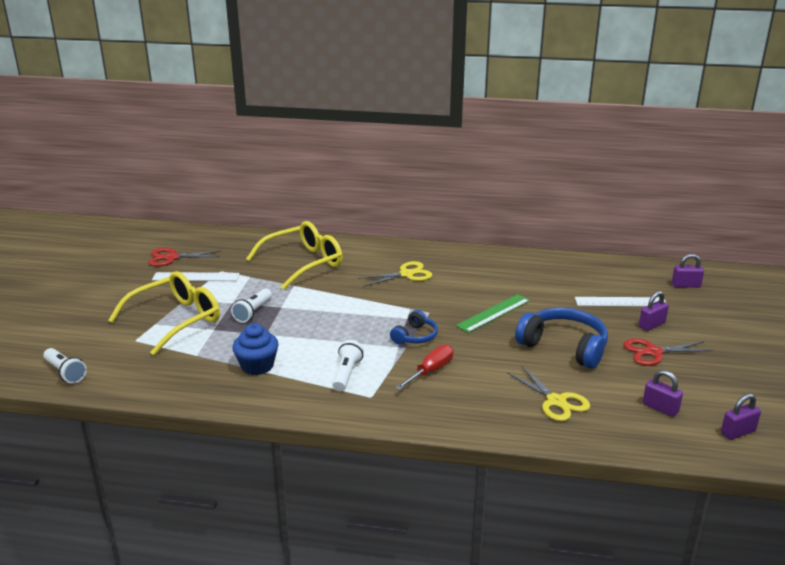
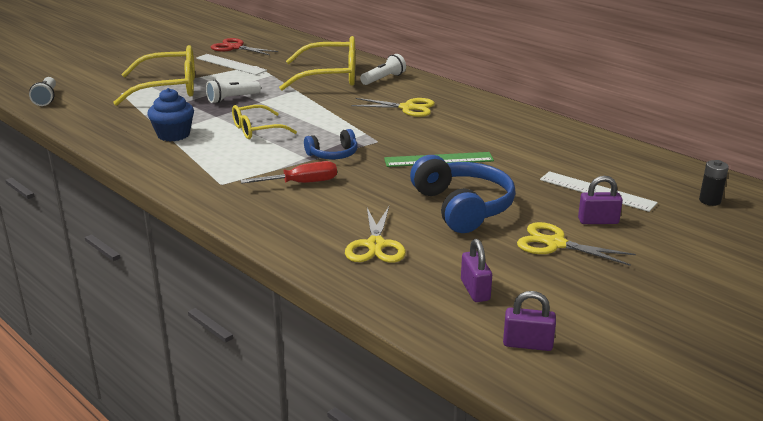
camera: 35 degrees right, 0 degrees up
white flashlight [332,340,364,391] -> white flashlight moved to [360,54,406,85]
red scissors [623,339,713,366] -> yellow scissors [517,222,636,266]
purple padlock [672,254,704,288] -> black battery [699,160,729,206]
none -> yellow glasses [232,105,297,139]

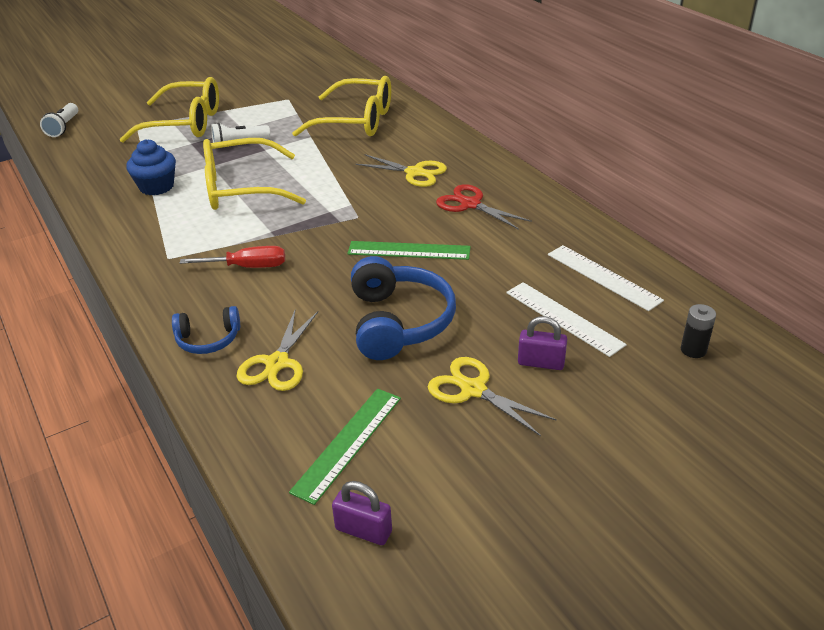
camera: 15 degrees right, 10 degrees up
white ruler [196,54,267,75] -> white ruler moved to [548,245,664,311]
red scissors [211,38,278,55] -> red scissors moved to [436,184,532,230]
yellow glasses [232,105,297,139] -> yellow glasses [203,138,306,210], size x1.70
blue headphones [304,129,358,159] -> blue headphones moved to [172,306,240,354]
white flashlight [360,54,406,85] -> none
purple padlock [461,239,492,302] -> green ruler [289,388,401,505]

